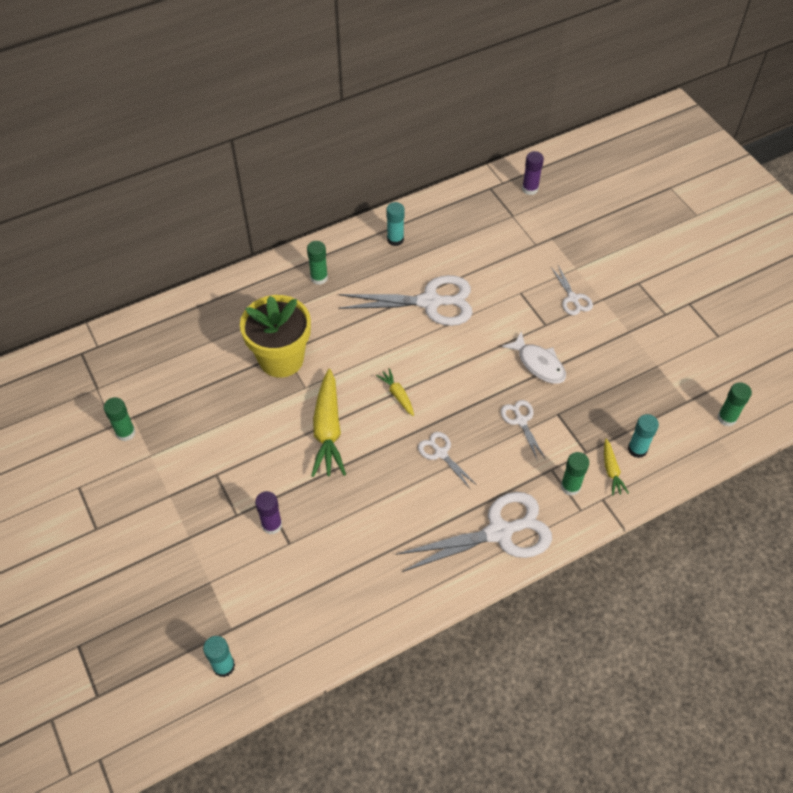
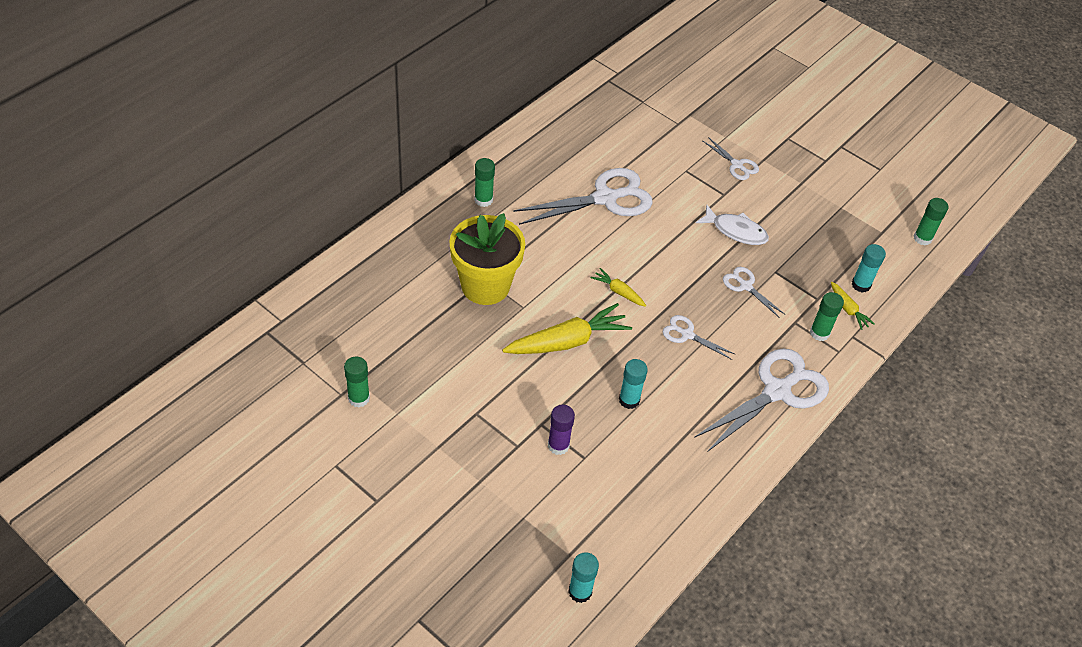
camera: 25 degrees left, 5 degrees down
yellow carrot [311,369,346,477] -> yellow carrot turned 90 degrees counterclockwise [502,303,632,354]
turquoise glue stick [386,202,405,246] -> turquoise glue stick moved to [619,359,648,409]
purple glue stick [522,151,544,195] -> none

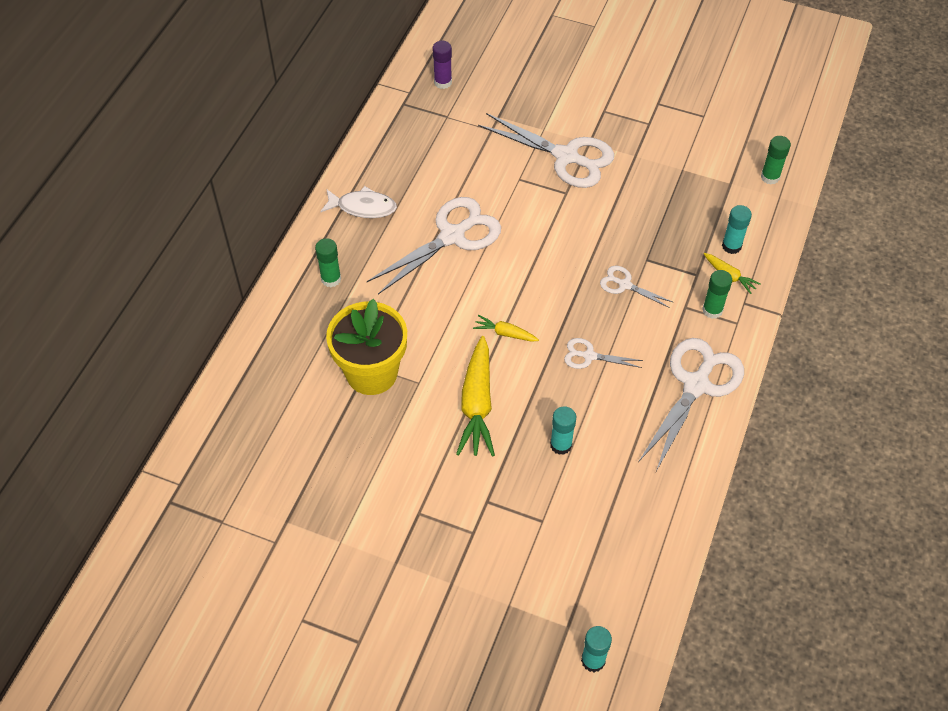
camera: 15 degrees left, 5 degrees up
green glue stick [344,356,370,407] -> none
yellow carrot [502,303,632,354] -> yellow carrot turned 135 degrees clockwise [456,336,495,457]
purple glue stick [548,405,575,455] -> purple glue stick moved to [433,41,452,89]
white fish [696,205,769,245] -> white fish moved to [320,186,397,218]
white scissors [703,137,759,180] -> white scissors [478,113,614,188], size x2.03

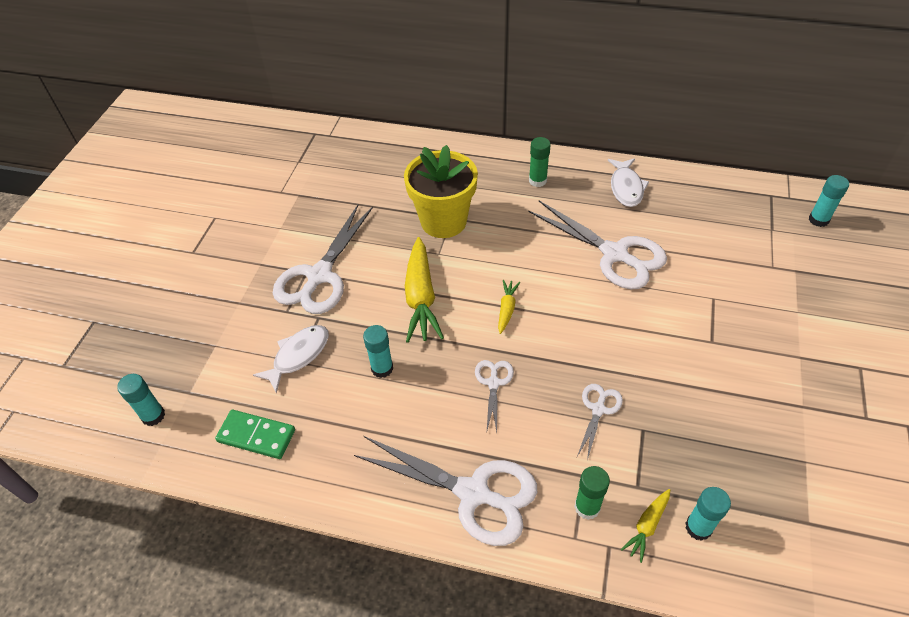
camera: 85 degrees right, 5 degrees down
purple glue stick [433,41,452,89] -> turquoise glue stick [809,175,849,227]
yellow carrot [456,336,495,457] -> yellow carrot turned 90 degrees counterclockwise [405,237,444,343]
white scissors [478,113,614,188] -> white scissors moved to [273,205,373,314]
green glue stick [761,136,791,184] -> none
none -> green domino [215,410,295,459]
none -> white fish [253,325,329,394]

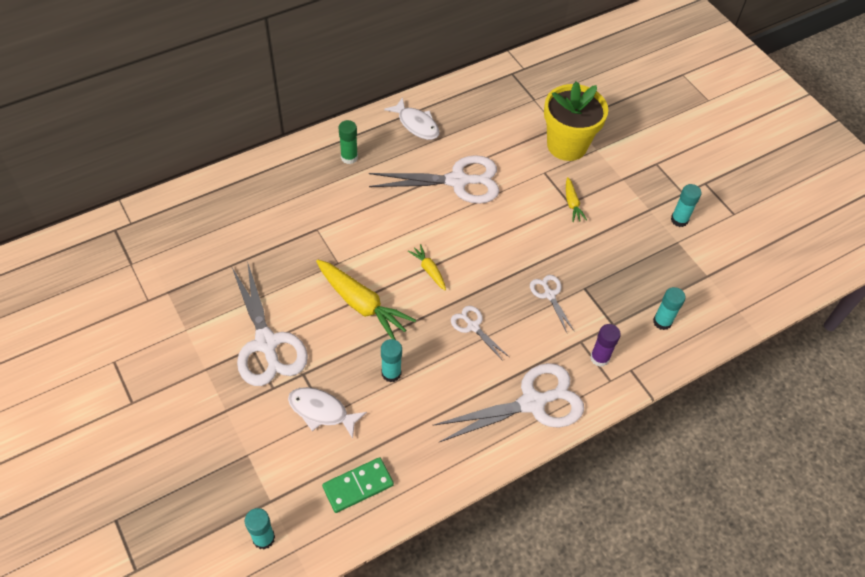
camera: 50 degrees left, 5 degrees up
white fish [253,325,329,394] -> white fish turned 60 degrees counterclockwise [288,387,367,439]
yellow flower pot [404,145,478,238] -> yellow flower pot moved to [544,81,608,161]
green glue stick [574,466,610,520] -> purple glue stick [590,324,621,367]
yellow carrot [621,489,670,563] -> yellow carrot moved to [566,177,587,222]
turquoise glue stick [809,175,849,227] -> turquoise glue stick moved to [671,184,702,227]

